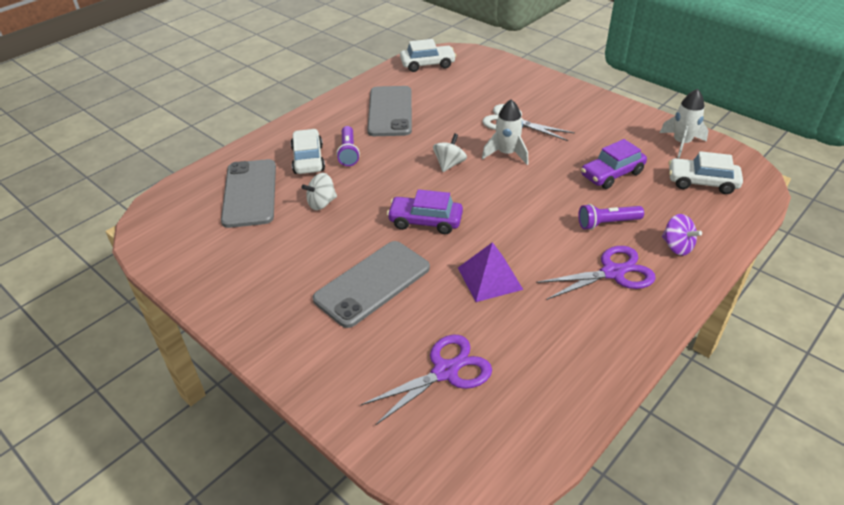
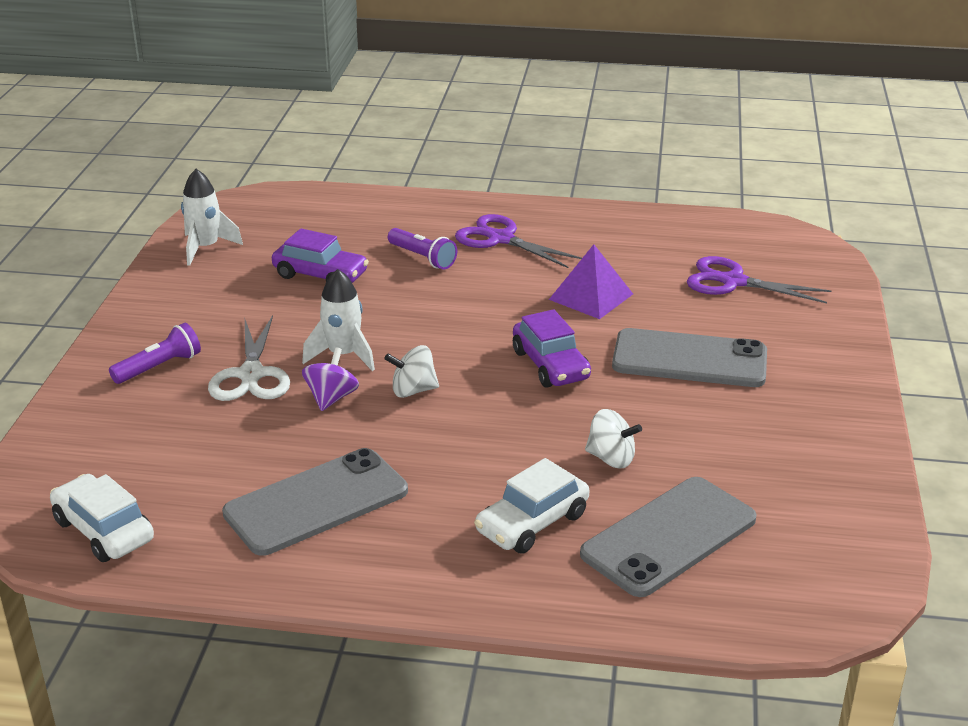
camera: 125 degrees left, 10 degrees down
purple flashlight [337,126,360,166] -> purple flashlight moved to [109,323,201,384]
purple spinning top [662,214,702,256] -> purple spinning top moved to [302,347,359,411]
white car [669,151,743,194] -> none

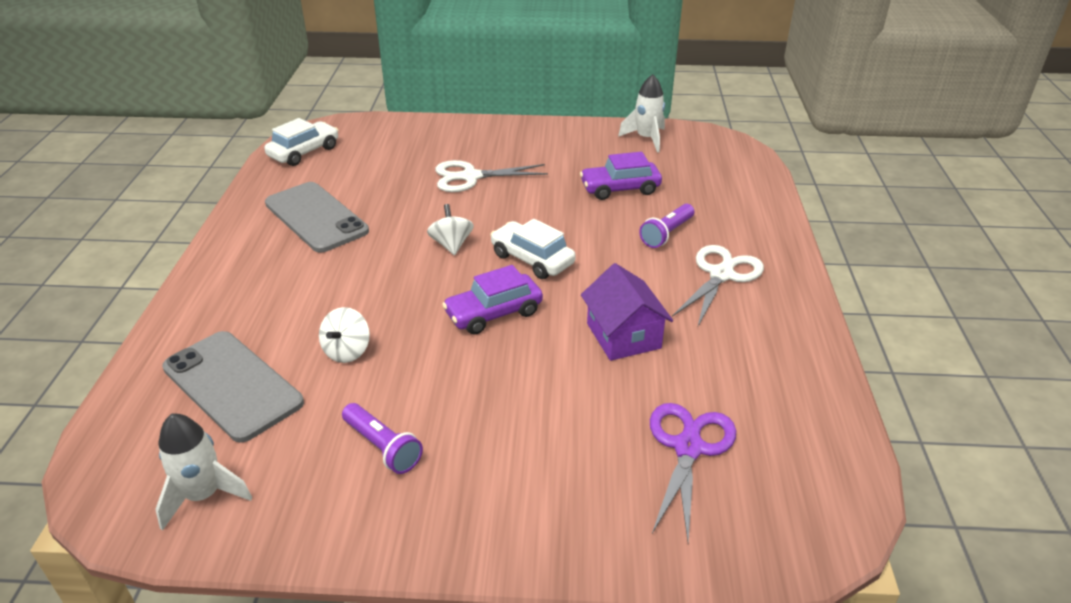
camera: 85 degrees right, 5 degrees up
purple flashlight [109,323,201,384] -> purple flashlight moved to [342,403,423,474]
purple car [272,228,369,283] -> purple car turned 60 degrees clockwise [580,152,662,200]
white rocket [302,269,375,371] -> white rocket moved to [155,414,253,531]
purple spinning top [302,347,359,411] -> none
purple scissors [455,214,582,268] -> white scissors [672,245,764,328]
white car [474,458,590,554] -> white car moved to [490,219,576,279]
purple pyramid [549,244,633,319] -> purple house [581,263,673,361]
grey phone [612,328,767,387] -> none

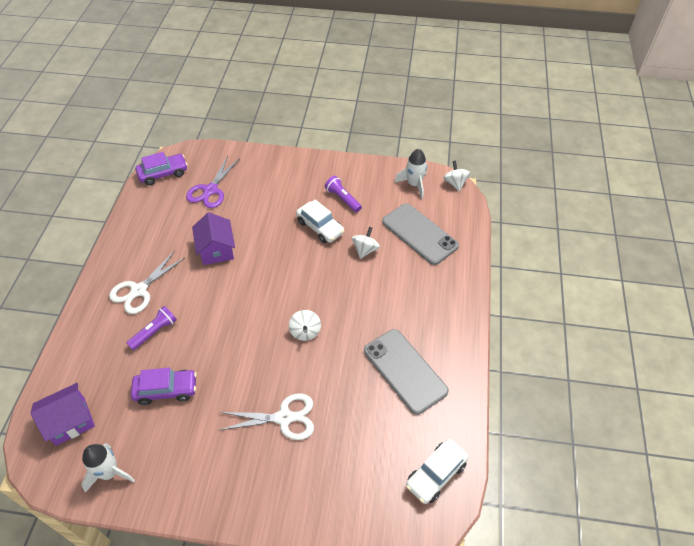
camera: 175 degrees left, 15 degrees up
purple car [442,265,543,335] -> purple car moved to [135,152,188,185]
white car [490,219,576,279] -> white car moved to [296,200,344,243]
none -> purple house [30,383,95,446]
none -> white spinning top [443,161,470,191]

